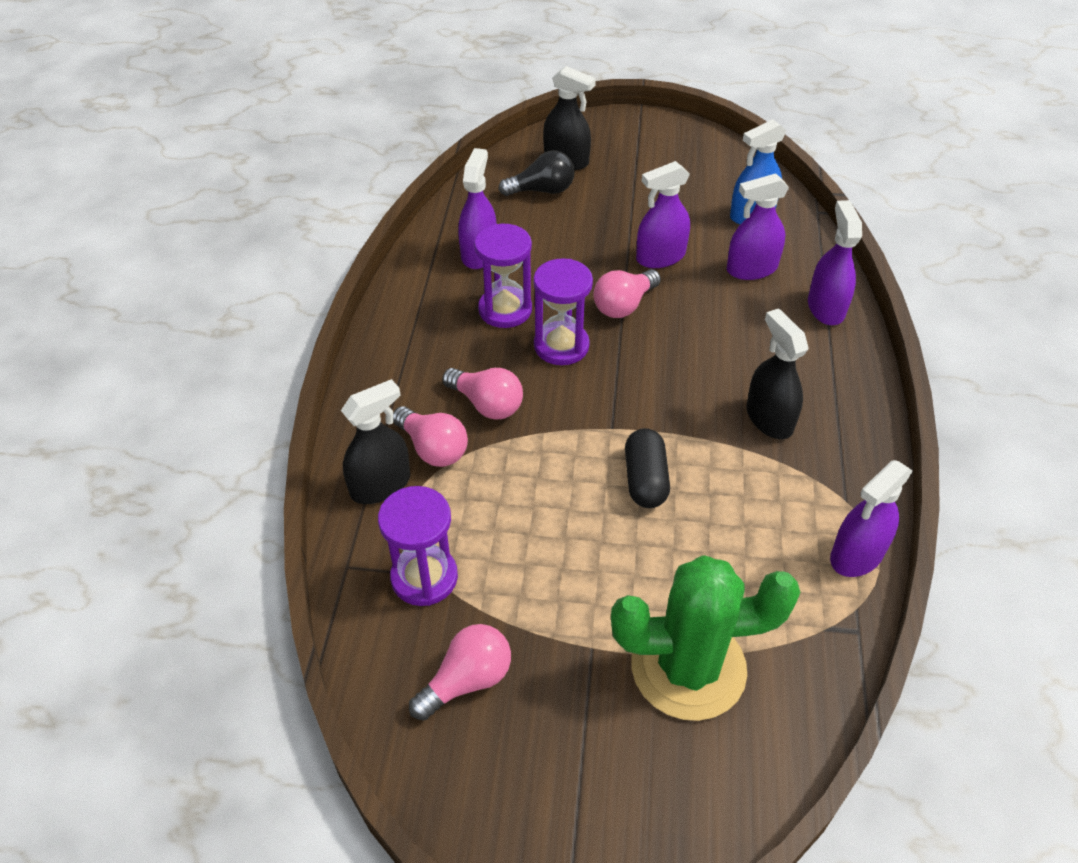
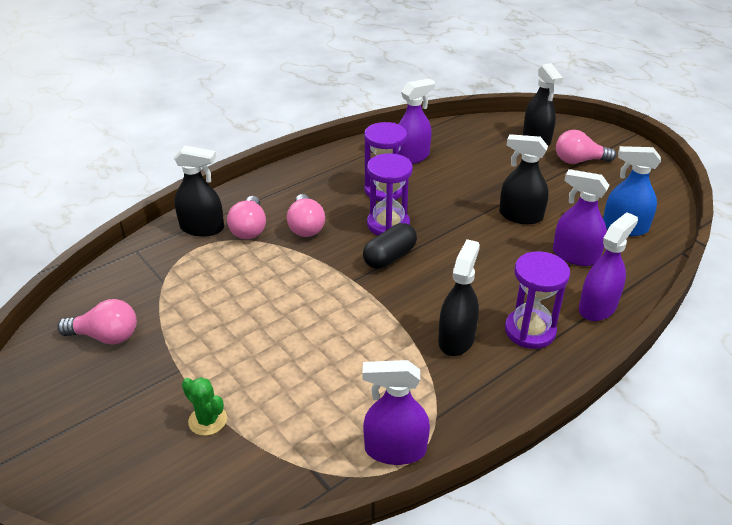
camera: 45 degrees right, 10 degrees down
purple hourglass [378,486,458,606] -> purple hourglass moved to [505,251,570,349]
black light bulb [498,150,575,196] -> none
pink light bulb [593,269,661,318] -> pink light bulb moved to [556,130,616,164]
green cactus [611,556,801,721] -> green cactus [182,377,227,436], size x0.42
black capsule [625,428,670,508] -> black capsule moved to [363,223,417,269]
purple spray bottle [636,161,690,268] -> black spray bottle [499,134,548,224]

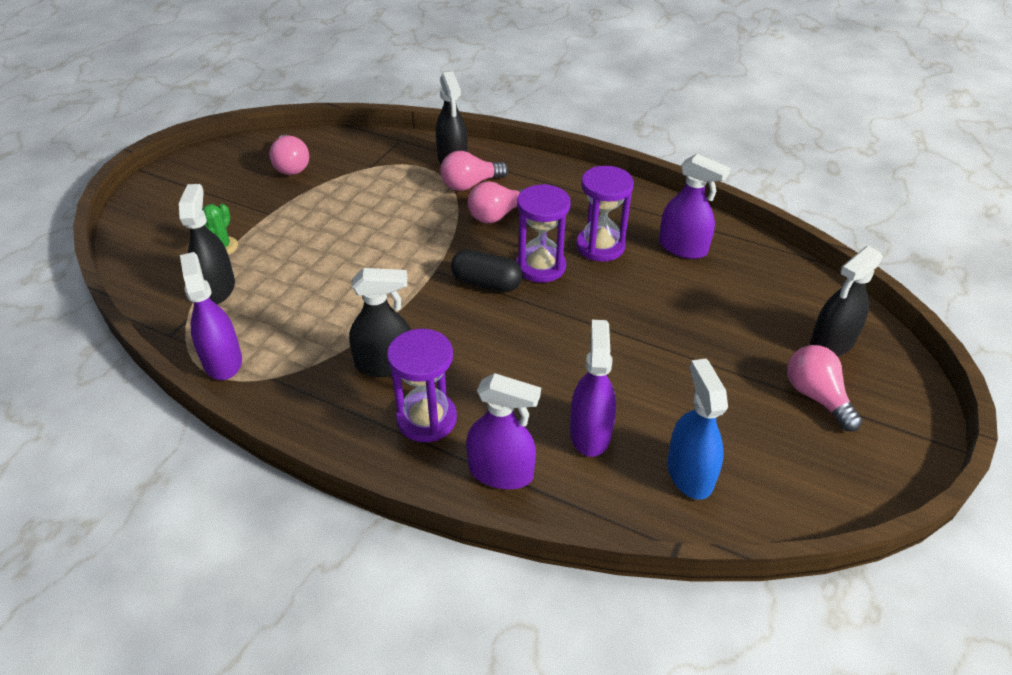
camera: 65 degrees right, 5 degrees up
black spray bottle [499,134,548,224] -> black spray bottle moved to [179,184,235,304]

